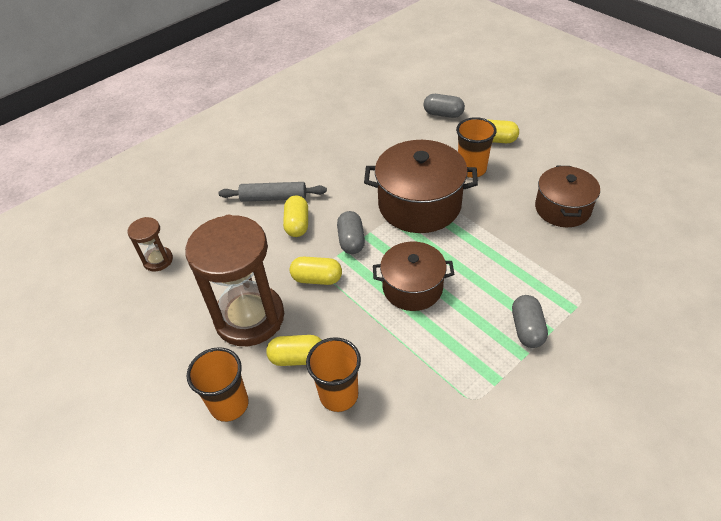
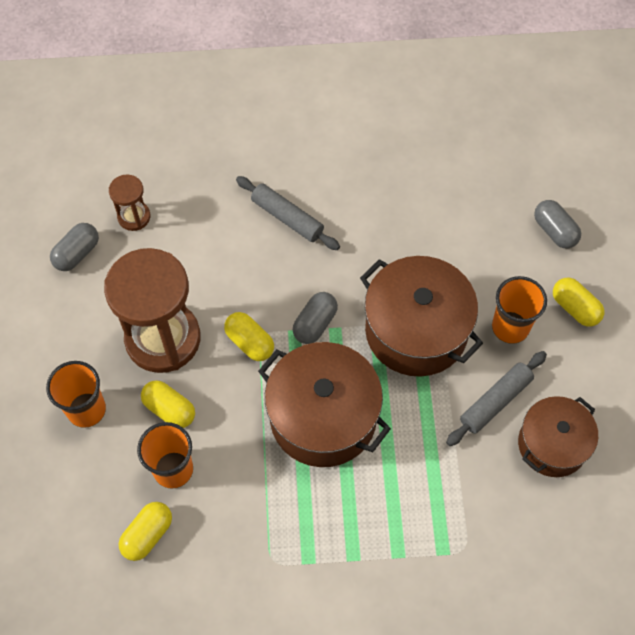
camera: 35 degrees right, 15 degrees up
yellow capsule [283,196,308,237] -> yellow capsule moved to [119,502,172,561]
brown pot [373,242,454,311] -> brown pot [258,342,391,467], size x1.55
grey capsule [512,295,548,348] -> grey capsule moved to [50,223,99,271]
none -> grey rolling pin [446,351,547,446]

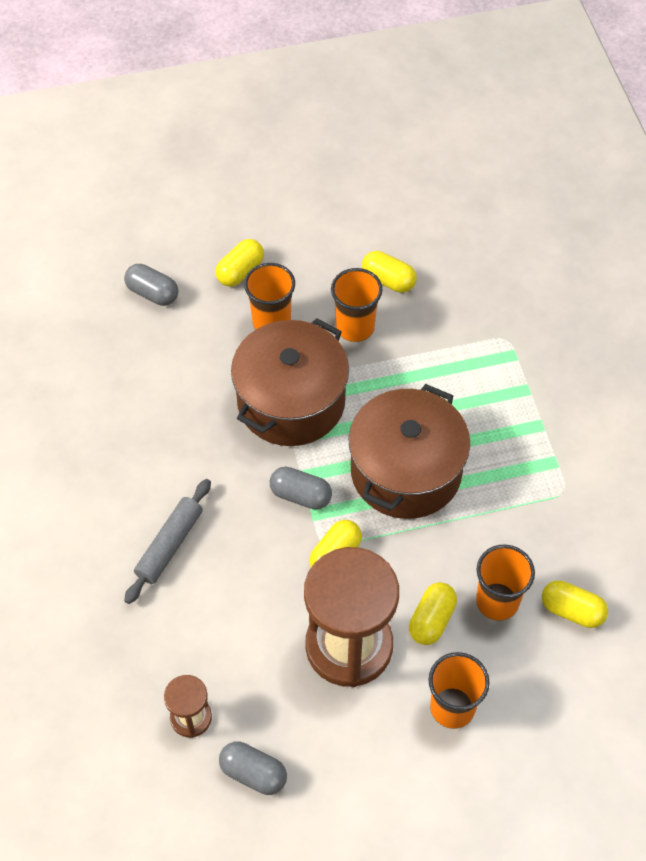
camera: 100 degrees left, 5 degrees down
grey rolling pin [446,351,547,446] -> orange cup [331,268,383,342]
brown pot [518,396,598,477] -> yellow capsule [362,251,417,293]
grey capsule [534,200,581,248] -> grey capsule turned 75 degrees clockwise [124,264,178,306]

